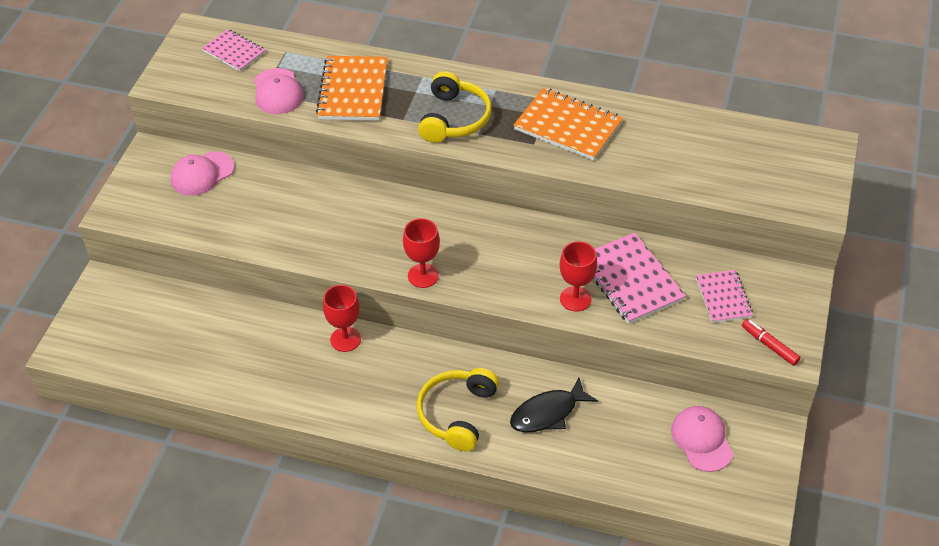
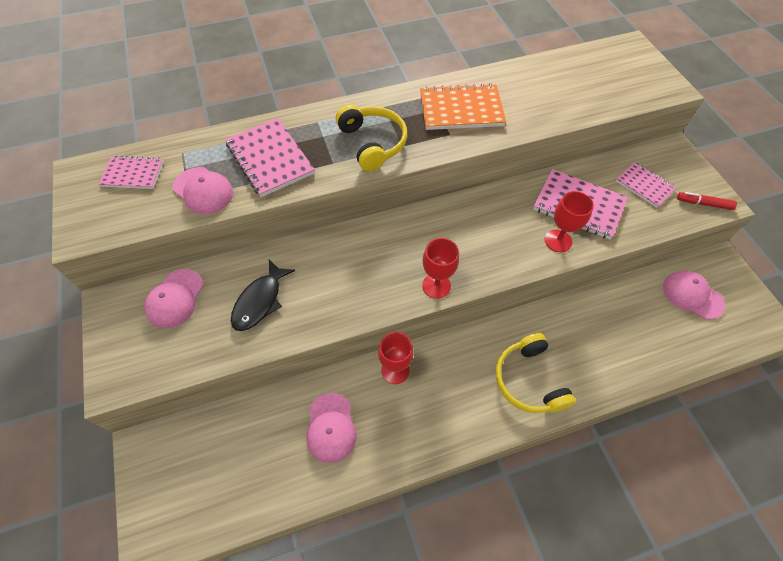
camera: 35 degrees left, 10 degrees up
orange notebook [316,56,387,121] -> pink notebook [225,118,315,197]
black fish [510,378,598,433] -> black fish moved to [231,259,295,331]
none -> pink cap [306,393,357,463]

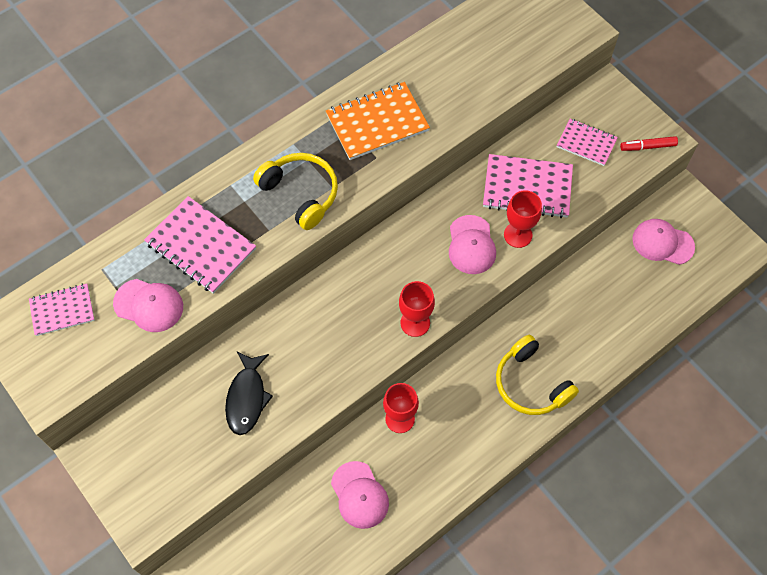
camera: 20 degrees left, 5 degrees up
pink cap [144,269,204,328] -> pink cap moved to [449,215,496,274]

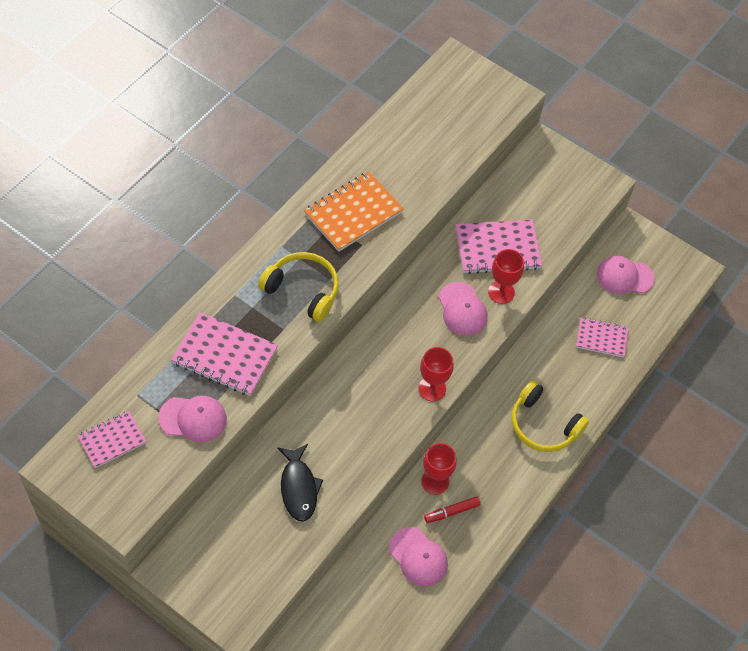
camera: 20 degrees left, 5 degrees down
pink notebook [557,119,618,166] -> pink notebook moved to [576,317,629,357]
red marker [620,136,678,151] -> red marker moved to [424,496,481,523]

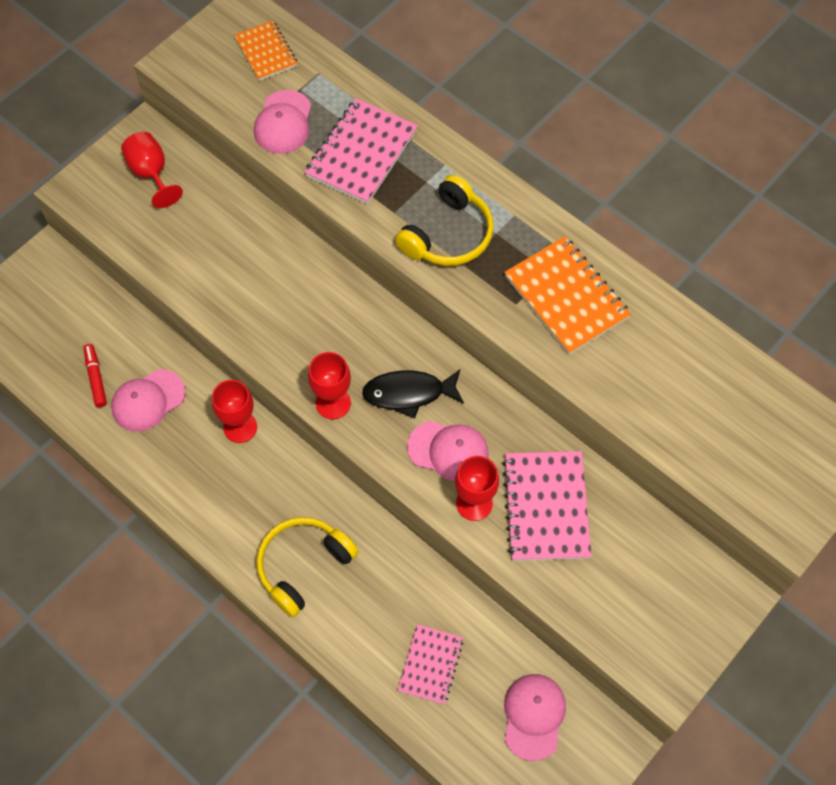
camera: 100 degrees right, 5 degrees up
pink notebook [77,411,147,468] -> orange notebook [234,20,298,81]
black fish [277,444,323,522] -> black fish moved to [362,370,464,418]
red marker [424,496,481,523] -> red marker moved to [84,344,107,407]
pink cap [439,282,487,336] -> pink cap turned 150 degrees counterclockwise [407,421,489,481]
none -> red goblet [121,132,183,208]

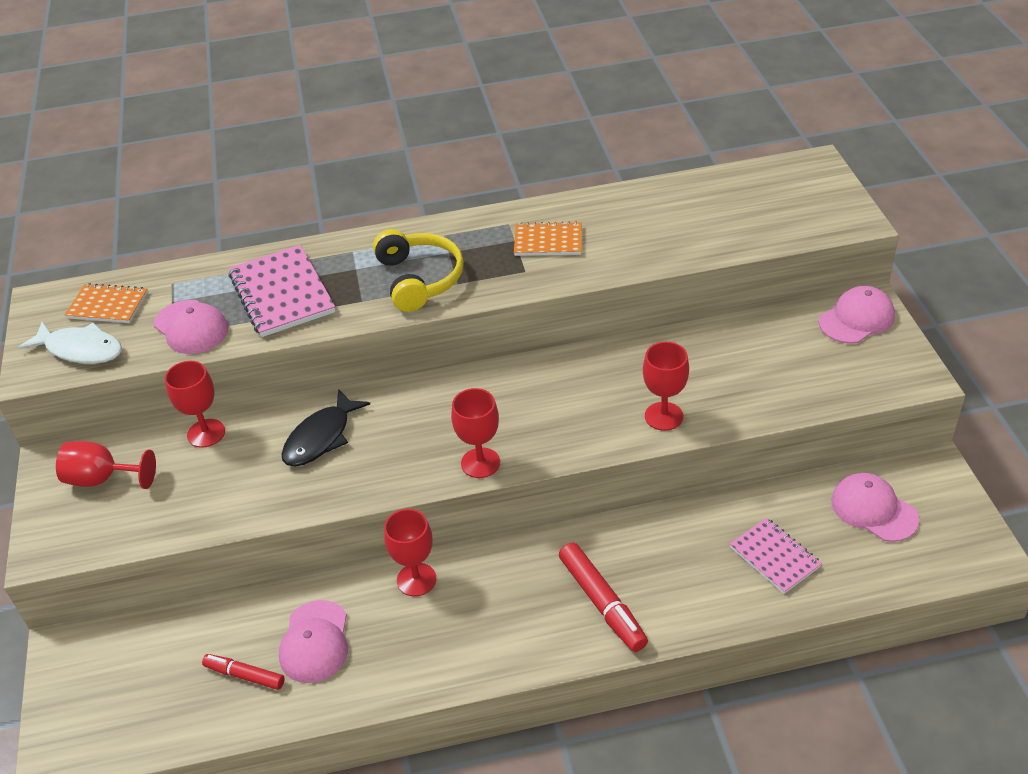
camera: 50 degrees left, 20 degrees down
yellow headphones [256,517,359,617] -> red marker [559,542,648,652]
black fish [362,370,464,418] -> black fish moved to [281,389,370,467]
pink cap [407,421,489,481] -> pink cap moved to [819,286,895,344]
pink notebook [502,451,592,561] -> none
orange notebook [504,236,631,355] -> orange notebook [514,221,582,256], size x0.62
none -> white fish [18,322,122,364]
none -> red goblet [165,361,225,448]

